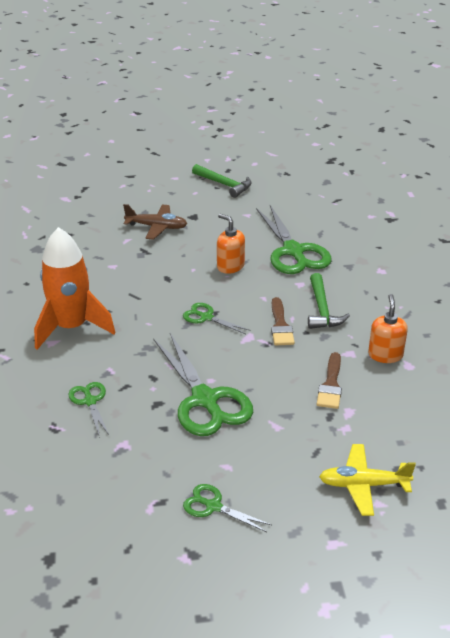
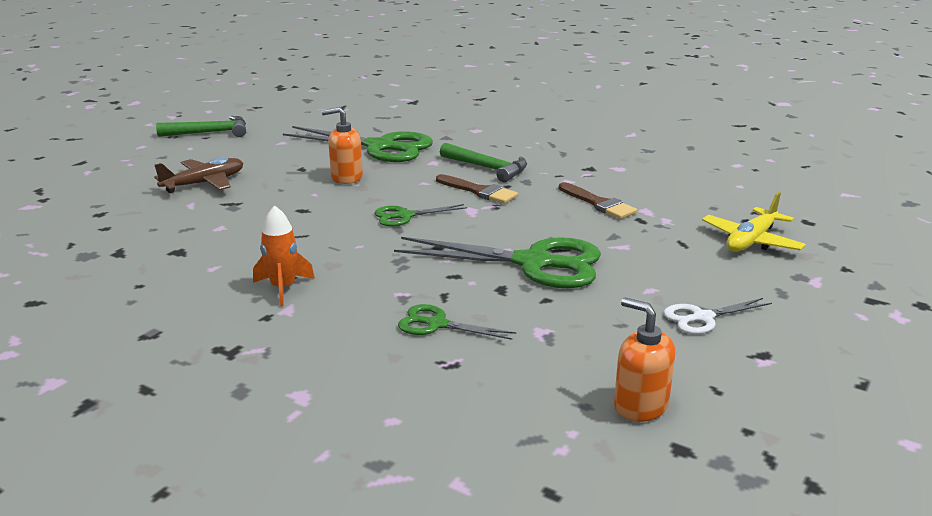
camera: 50 degrees left, 10 degrees down
orange rocket [34,227,115,350] -> orange rocket [253,205,315,306], size x0.51
green scissors [183,484,272,532] -> white scissors [664,298,772,334]
orange soap dispenser [368,294,408,363] -> orange soap dispenser moved to [614,297,675,422]

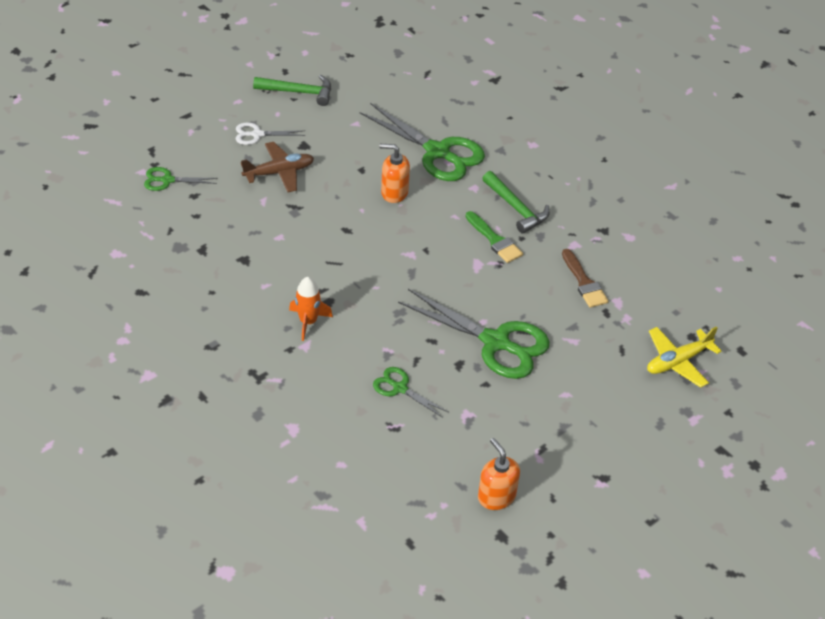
camera: 15 degrees right, 20 degrees up
green scissors [374,204,467,227] -> green scissors moved to [144,167,218,191]
brown brush [436,174,518,204] -> green brush [466,211,523,263]
white scissors [664,298,772,334] -> white scissors moved to [236,122,305,145]

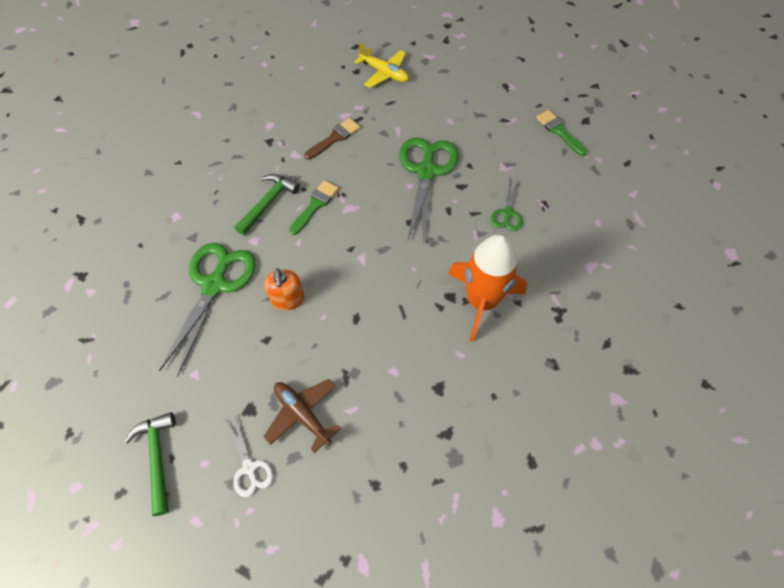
camera: 110 degrees left, 15 degrees up
green scissors [144,167,218,191] -> none
orange rocket [289,277,333,341] -> orange rocket [448,234,527,342], size x1.95
orange soap dispenser [478,438,520,510] -> green brush [536,110,587,156]

